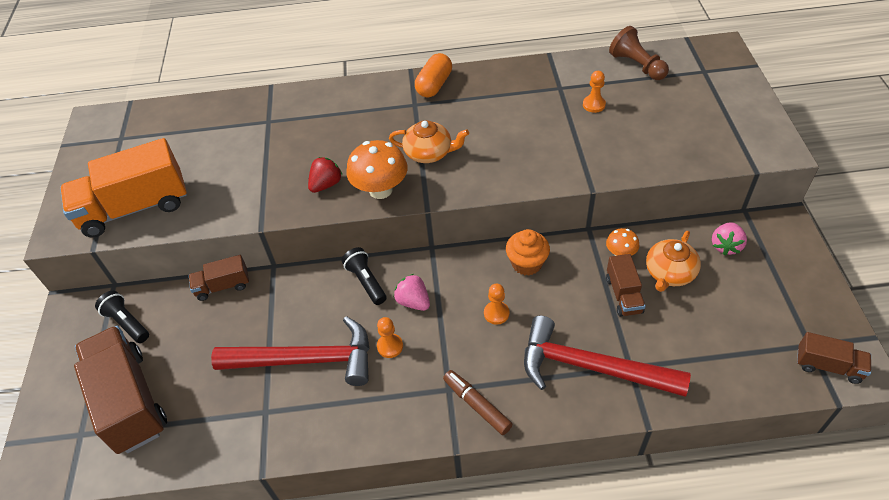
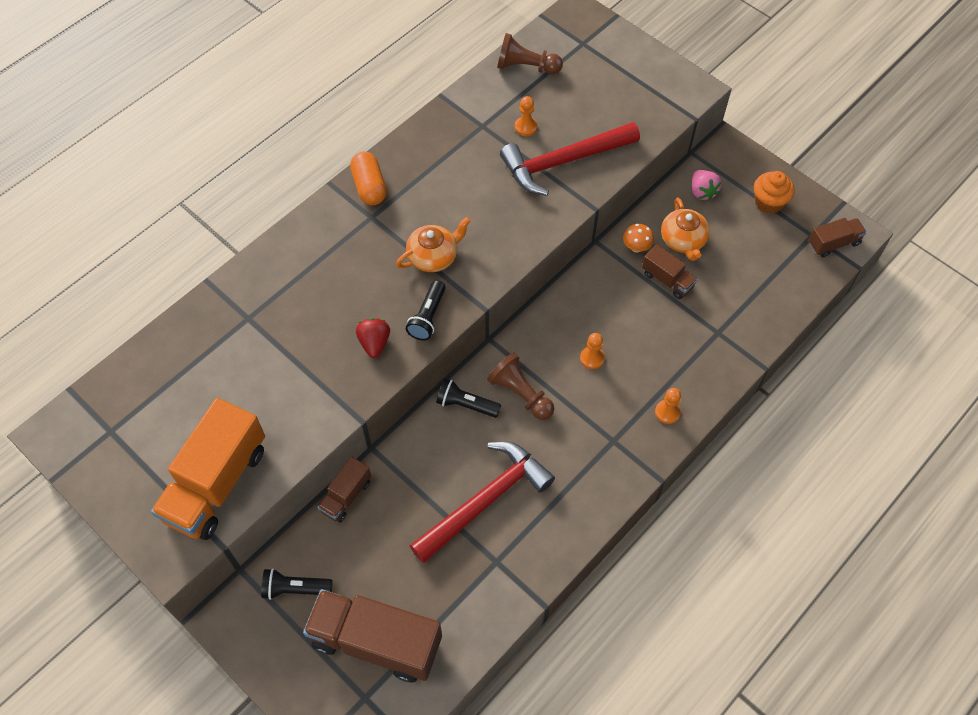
camera: 45 degrees left, 10 degrees up
orange mushroom [346,140,408,199] -> black flashlight [406,280,446,341]
orange pawn [377,317,403,358] -> orange pawn moved to [655,388,681,424]
pink strawberry [394,274,430,311] -> brown pawn [487,353,554,420]
brown marker [443,370,513,435] -> none
orange cupcake [506,229,550,276] -> orange cupcake moved to [754,171,795,214]
red hammer [524,316,691,397] -> red hammer moved to [500,122,640,196]

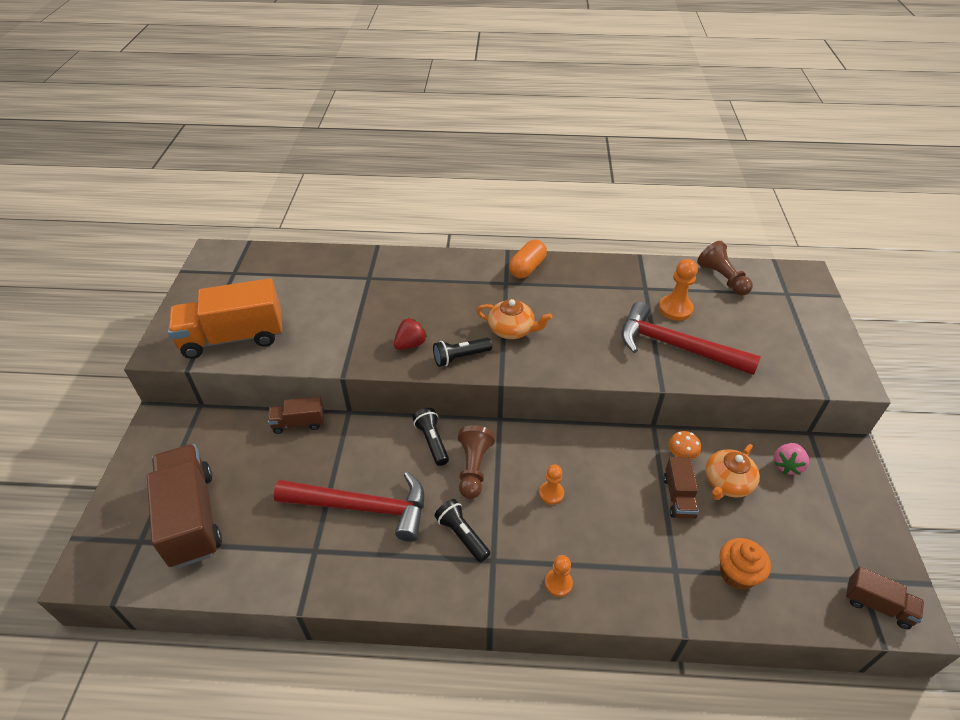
camera: 50 degrees right, 15 degrees down
black flashlight [261,568,333,600] -> black flashlight moved to [434,499,490,562]
orange pawn [515,96,538,136] -> orange pawn [659,259,698,321], size x1.55
orange cupcake [754,171,795,214] -> orange cupcake moved to [720,538,771,590]

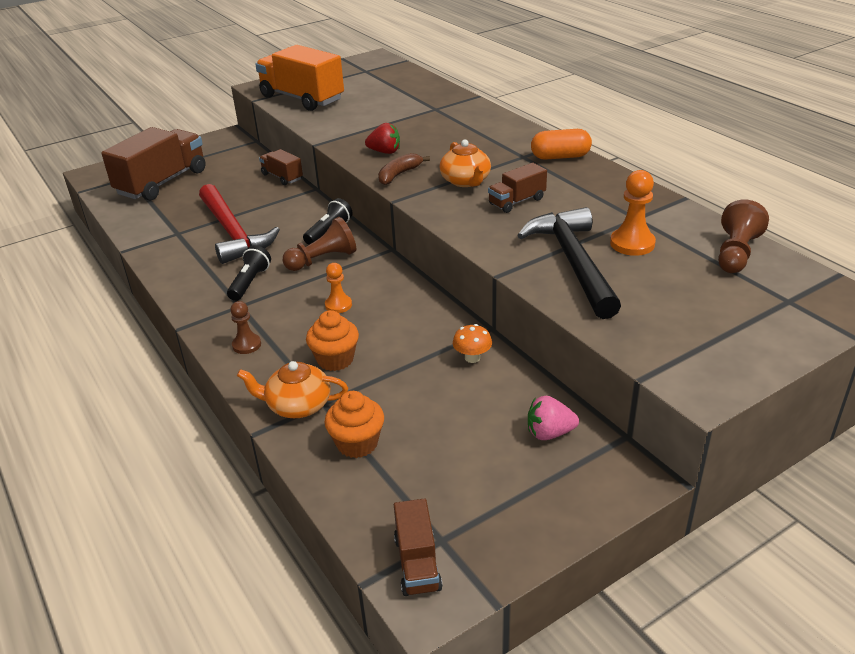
camera: 55 degrees right, 10 degrees down
black flashlight [433,338,492,367] -> brown banana [378,153,430,185]
orange pawn [545,555,573,597] -> brown pawn [230,301,261,354]
red hammer [621,302,761,375] -> black hammer [517,207,621,319]
brown truck [664,457,699,518] -> brown truck moved to [488,163,547,213]
orange teapot [705,444,760,500] -> orange teapot moved to [237,361,348,418]
none -> orange cupcake [306,310,359,371]

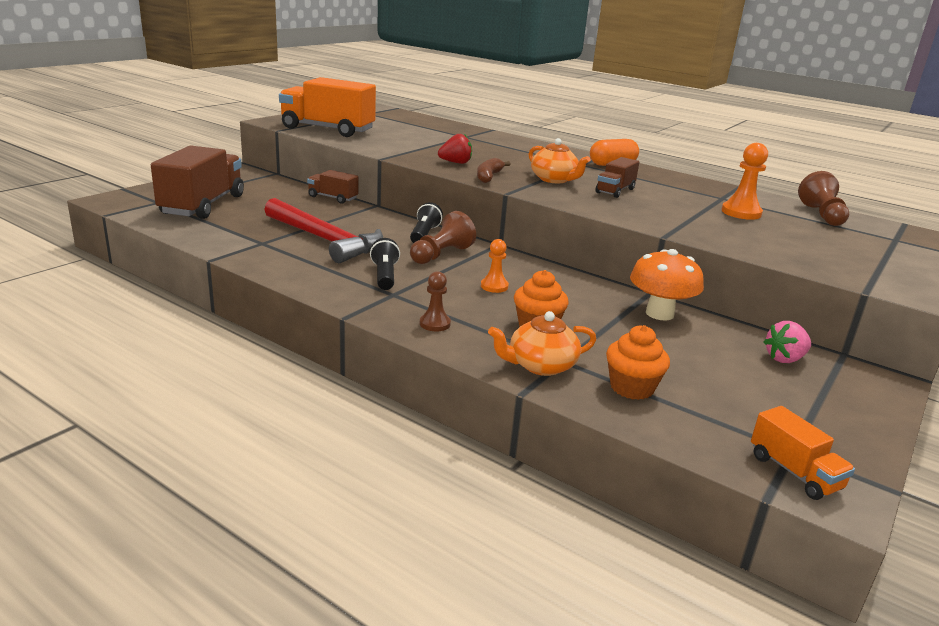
camera: 25 degrees left, 10 degrees down
brown truck [394,499,443,596] -> orange truck [751,406,855,500]
orange mushroom [453,324,492,363] -> orange mushroom [630,249,704,320], size x1.86
black hammer [517,207,621,319] -> none

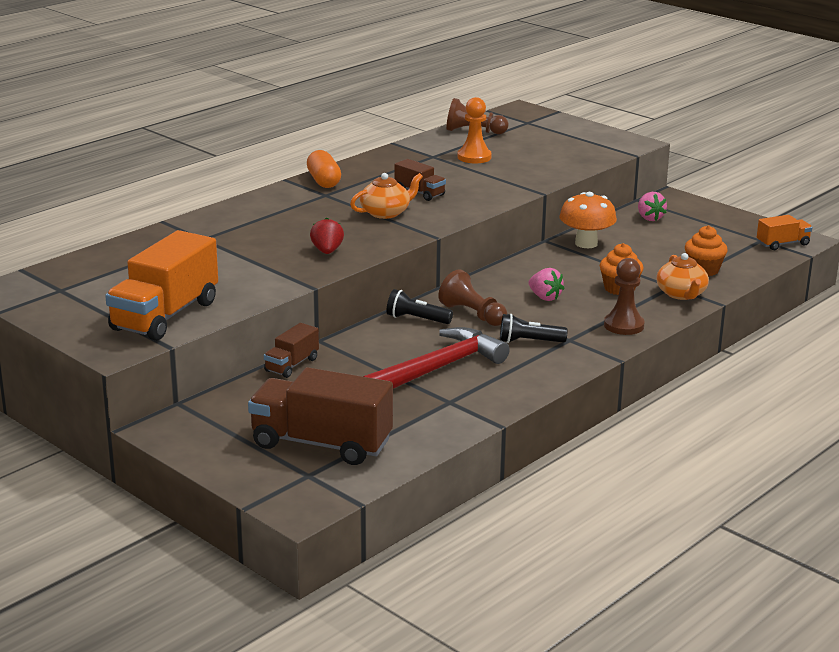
camera: 80 degrees left, 0 degrees up
brown pawn [420,271,451,331] -> brown pawn [604,258,645,335], size x1.55
brown banana [477,158,511,183] -> none
orange pawn [481,239,509,293] -> pink strawberry [529,268,565,301]

